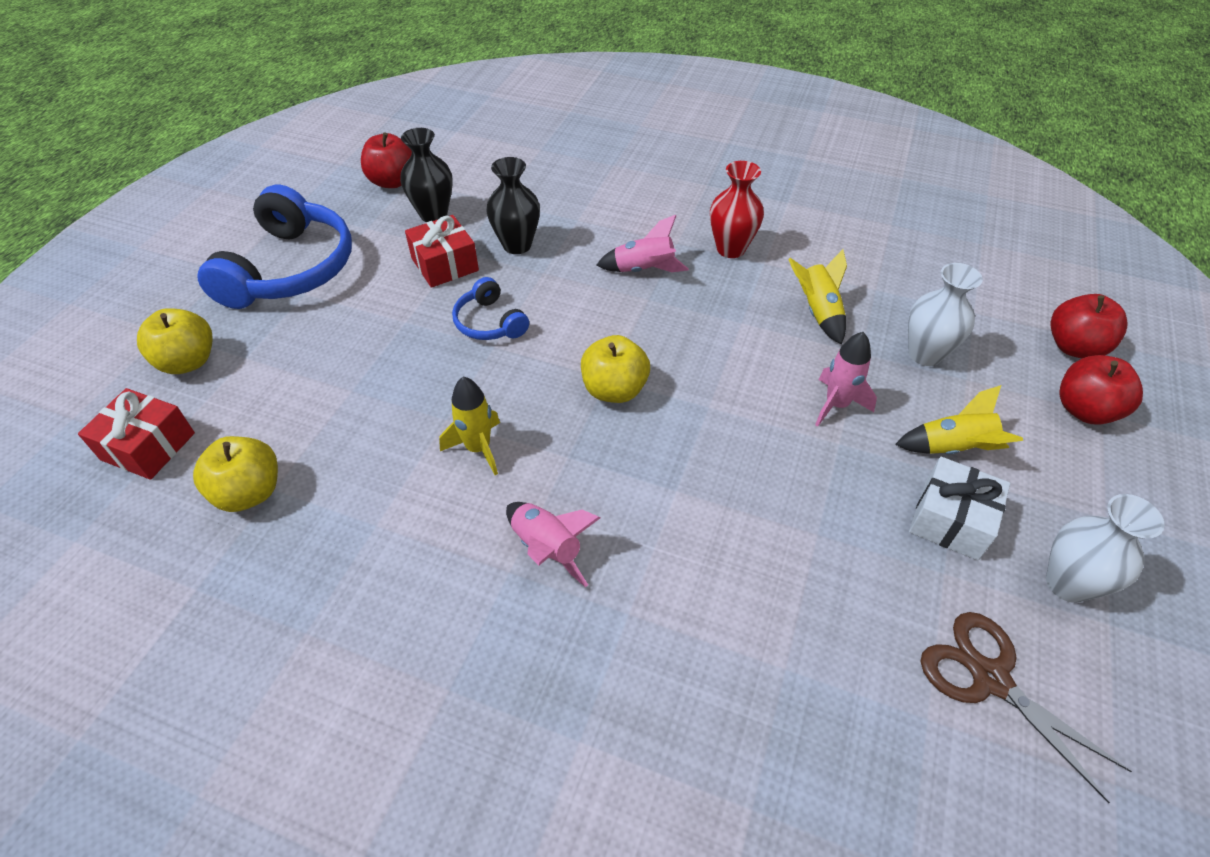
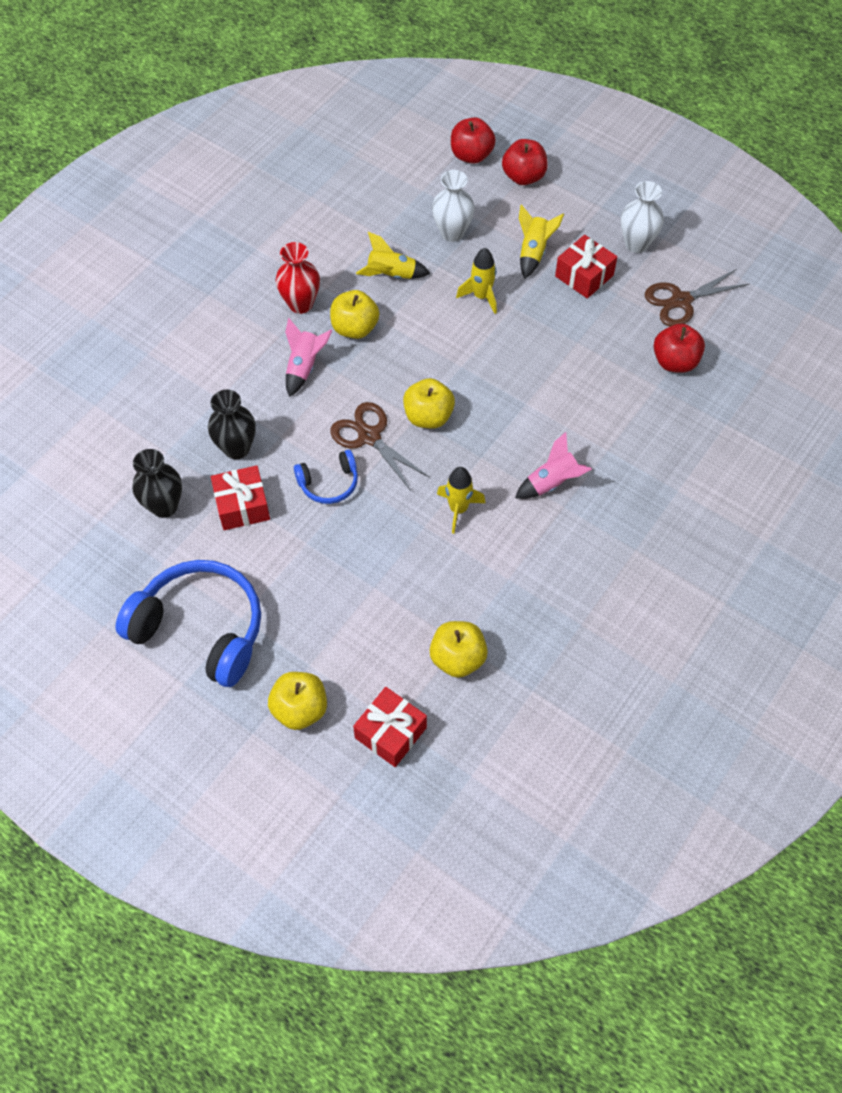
camera: 75 degrees left, 10 degrees up
red apple [361,132,412,188] -> red apple moved to [654,323,705,373]
pink rocket [815,332,877,427] -> yellow rocket [456,248,497,314]
white gift [909,457,1011,560] -> red gift [555,235,617,299]
none -> yellow apple [330,290,379,339]
none -> brown scissors [331,402,430,491]

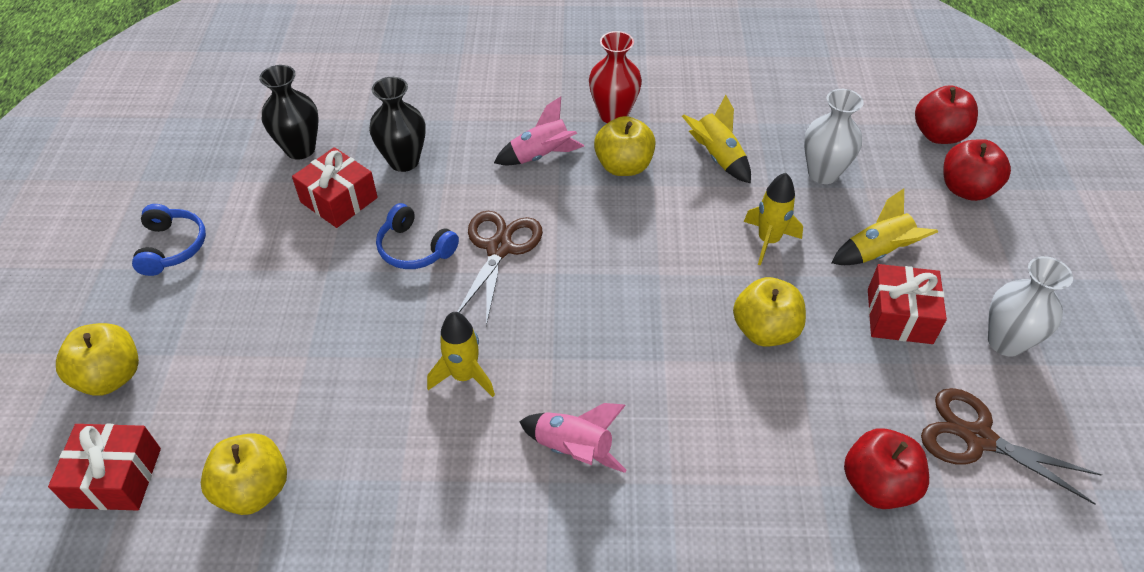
camera: 55 degrees right, 10 degrees down
blue headphones [116,560,261,687] -> blue headphones [132,204,206,276], size x0.50
yellow apple [403,378,455,429] -> yellow apple moved to [733,277,806,347]

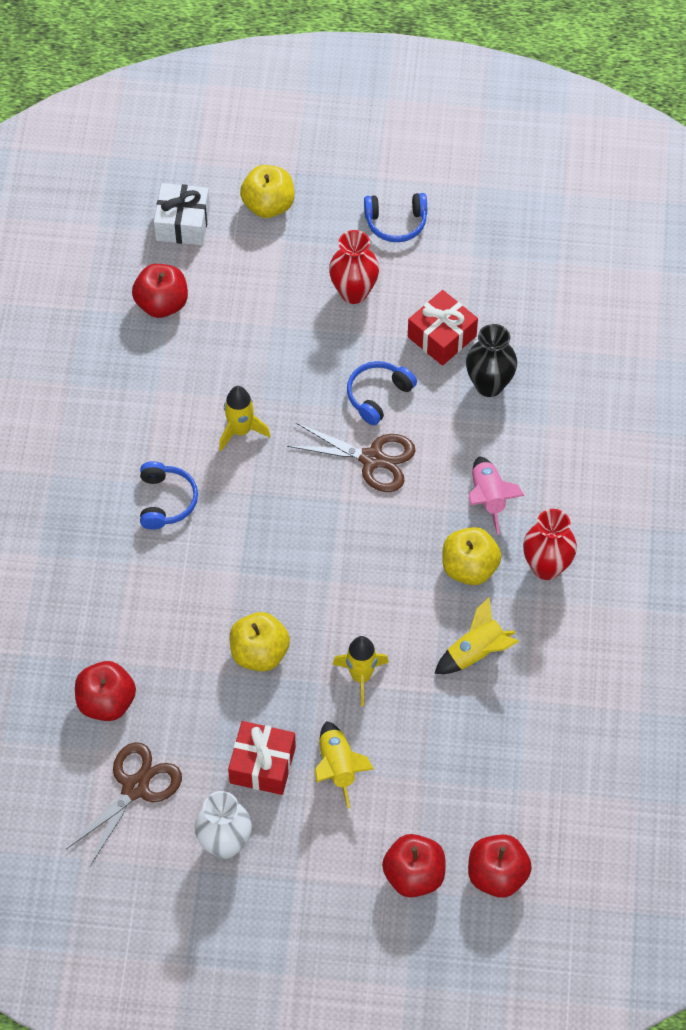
camera: 95 degrees right, 10 degrees up
red gift [48,424,161,510] -> white gift [154,183,210,245]
yellow apple [201,433,287,515] -> red apple [132,264,188,318]
black vase [259,65,318,160] -> none
pink rocket [519,403,626,473] -> blue headphones [140,461,198,530]
white vase [804,89,864,184] -> none
none -> red vase [329,230,379,304]

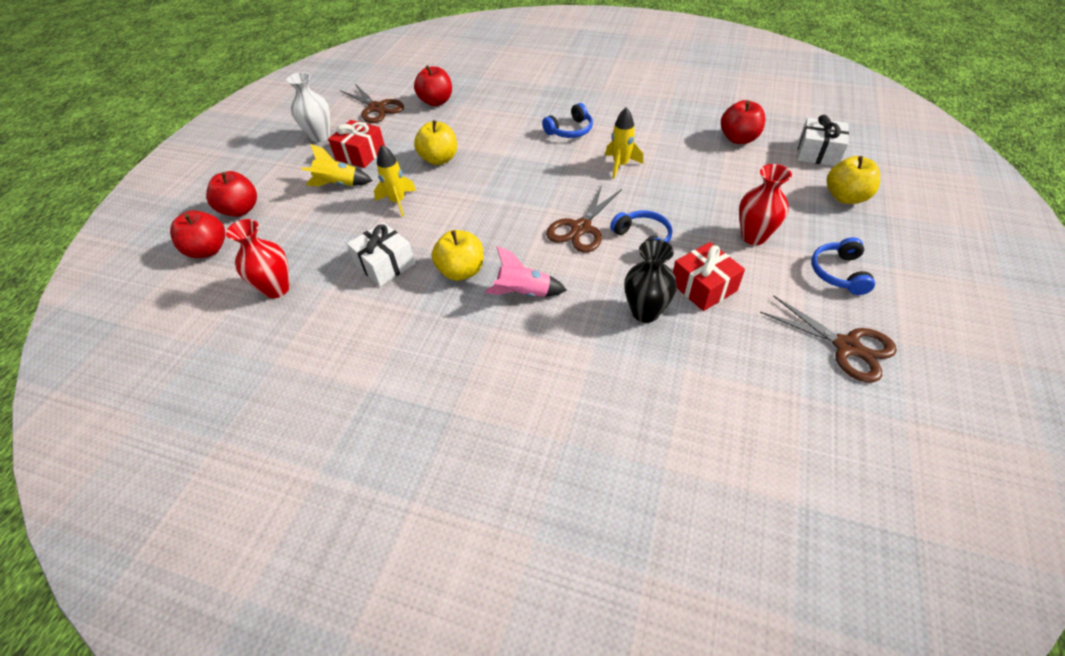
camera: 105 degrees right, 10 degrees down
blue headphones [140,461,198,530] -> blue headphones turned 45 degrees counterclockwise [542,103,593,138]
yellow rocket [434,597,519,674] -> white gift [347,222,415,286]
red vase [523,509,577,580] -> red vase moved to [226,219,290,298]
none -> brown scissors [760,295,897,382]

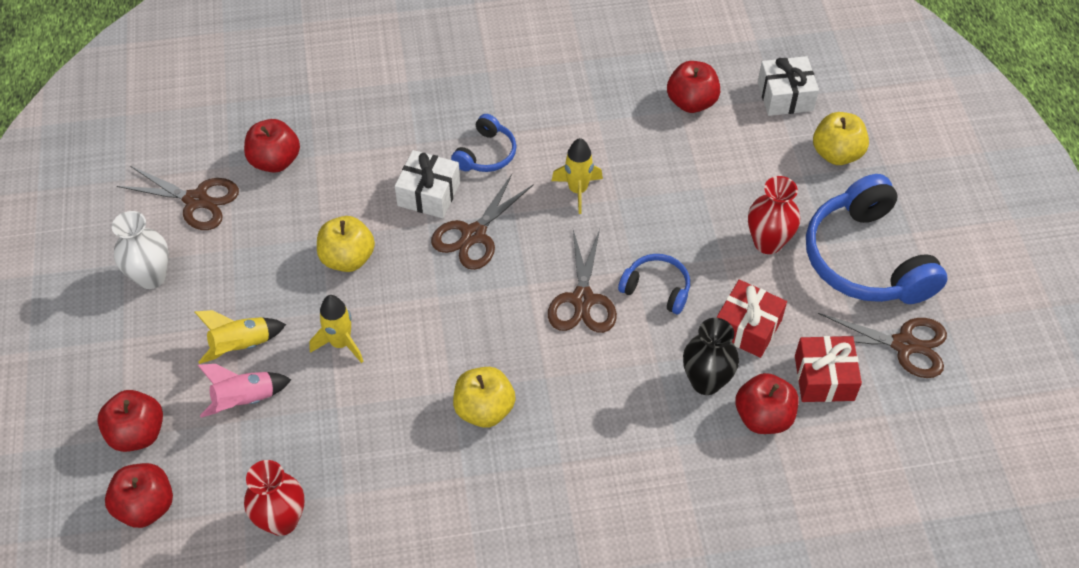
camera: 30 degrees left, 5 degrees up
red gift [328,120,385,168] -> red gift moved to [795,336,862,402]
white gift [347,222,415,286] -> white gift moved to [395,150,460,218]
pink rocket [485,246,567,297] -> pink rocket moved to [198,364,292,418]
blue headphones [811,237,875,295] -> blue headphones [806,174,947,304], size x2.02
none -> brown scissors [431,174,534,270]
none -> red apple [735,373,798,434]

